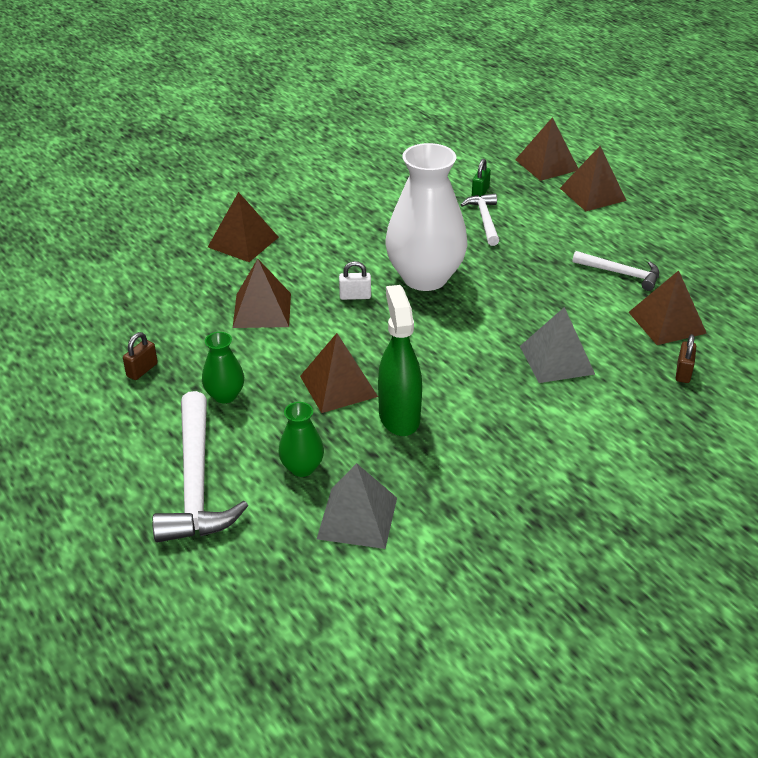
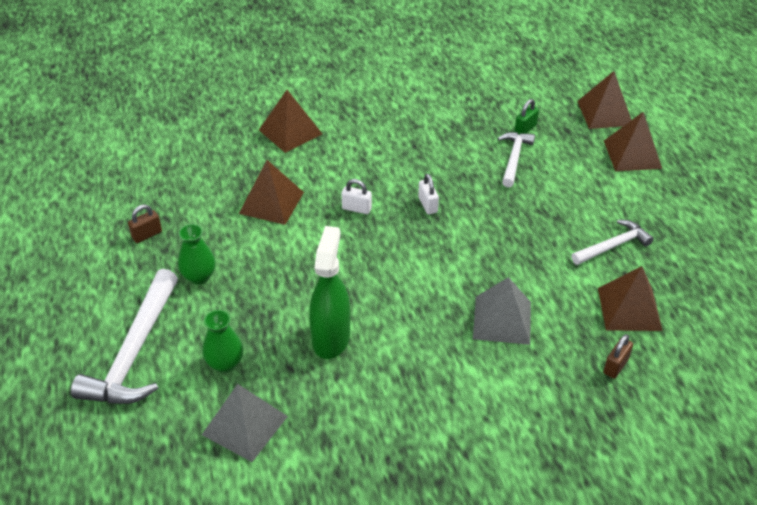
camera: 20 degrees right, 5 degrees up
brown pyramid [300,333,378,413] -> none
white vase [386,143,468,291] -> white padlock [418,174,439,214]
white hammer [572,251,659,291] -> white hammer turned 75 degrees counterclockwise [571,220,654,265]

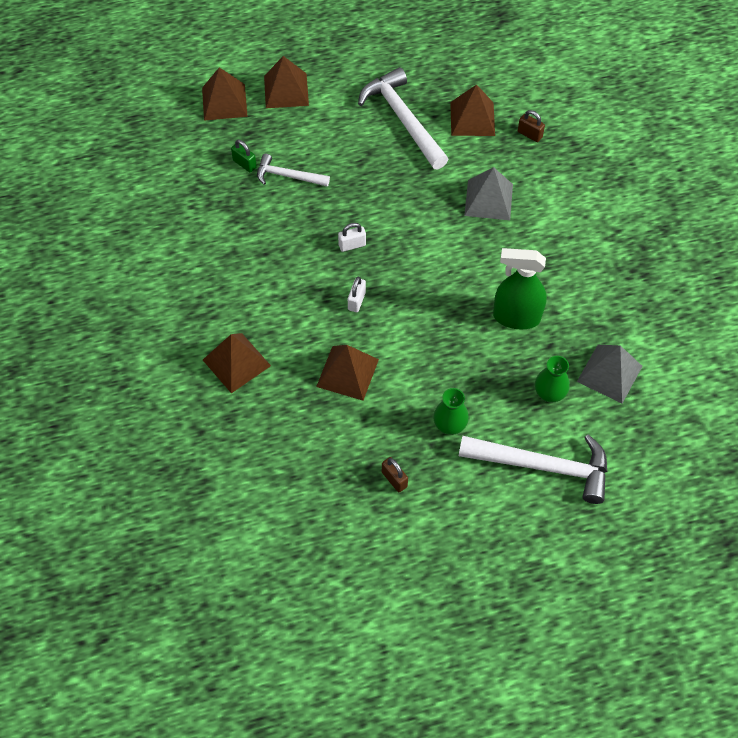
camera: 90 degrees left, 15 degrees up
white hammer [571,220,654,265] -> white hammer [358,67,448,169], size x1.75

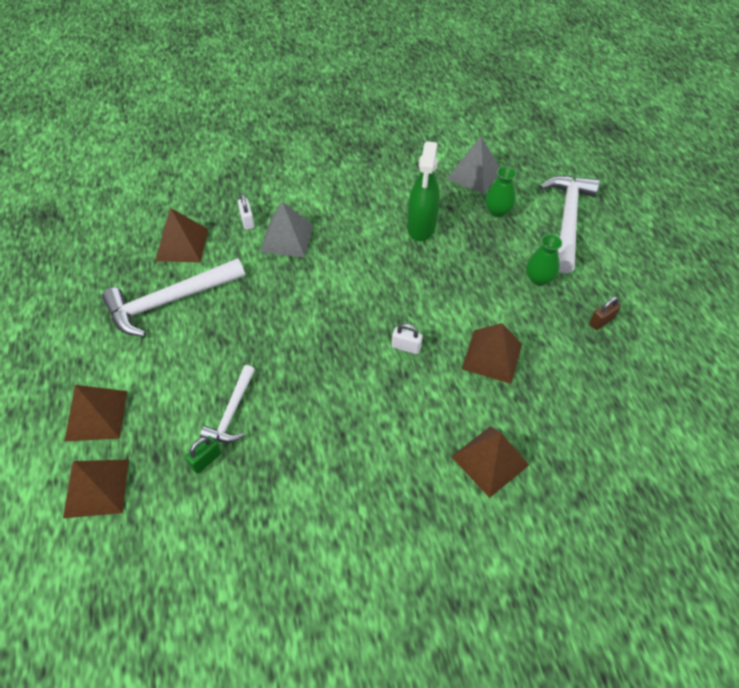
camera: 90 degrees left, 5 degrees down
white padlock [338,223,366,252] -> white padlock moved to [238,194,255,230]
brown padlock [518,110,545,142] -> none

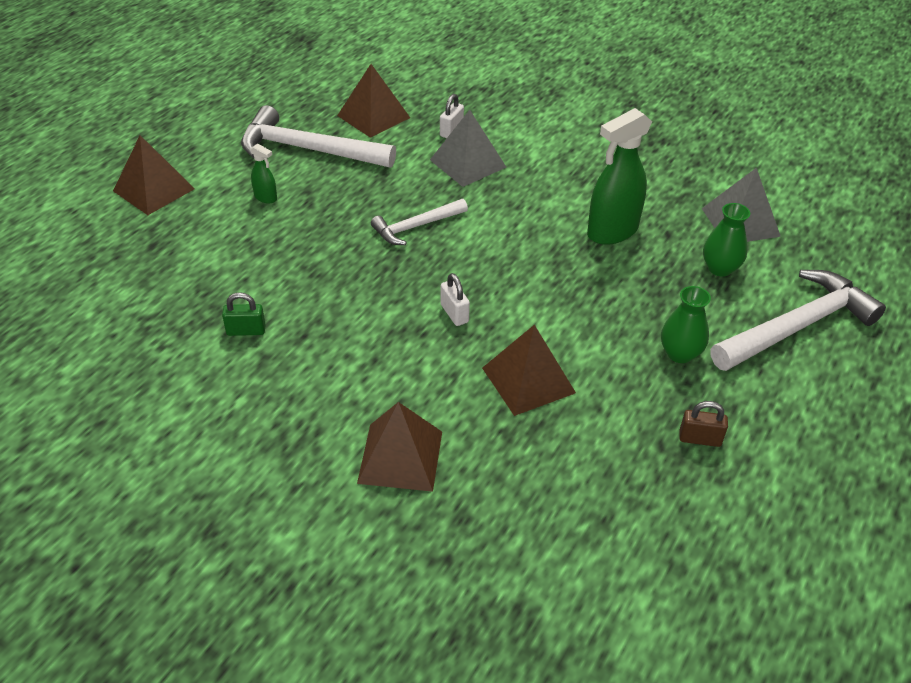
camera: 45 degrees right, 10 degrees down
brown pyramid [63,459,129,518] -> none
green padlock [185,436,221,474] -> green padlock moved to [222,292,266,336]
white hammer [200,365,255,443] -> white hammer moved to [371,199,468,245]
none -> green spray bottle [250,143,277,204]

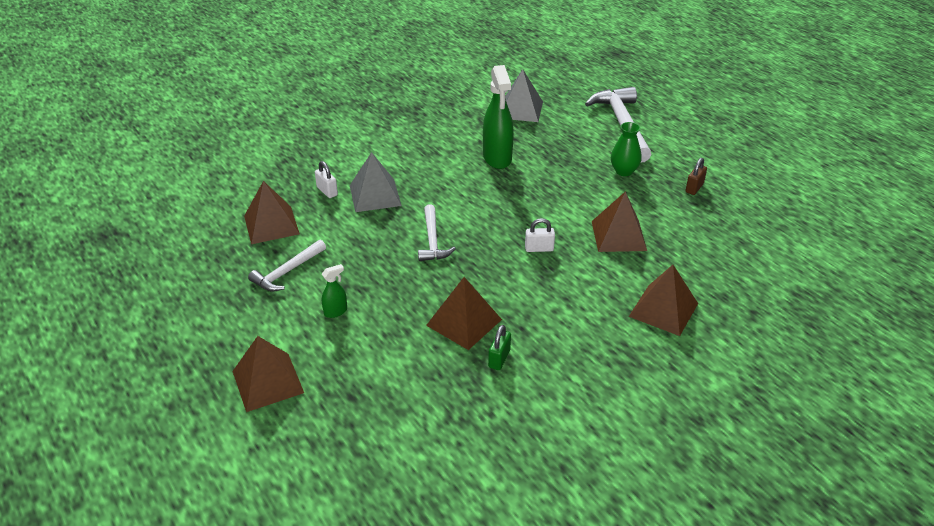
camera: 65 degrees left, 5 degrees down
white hammer [241,105,396,168] -> white hammer [248,240,326,291], size x0.57
green vase [703,203,750,277] -> none
none -> brown pyramid [426,277,502,350]

